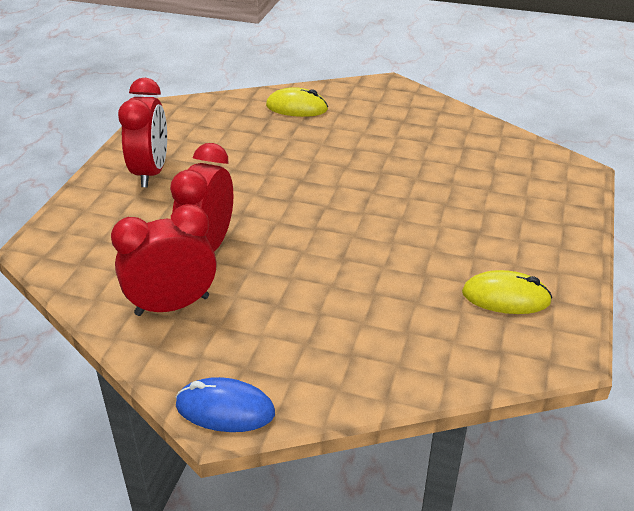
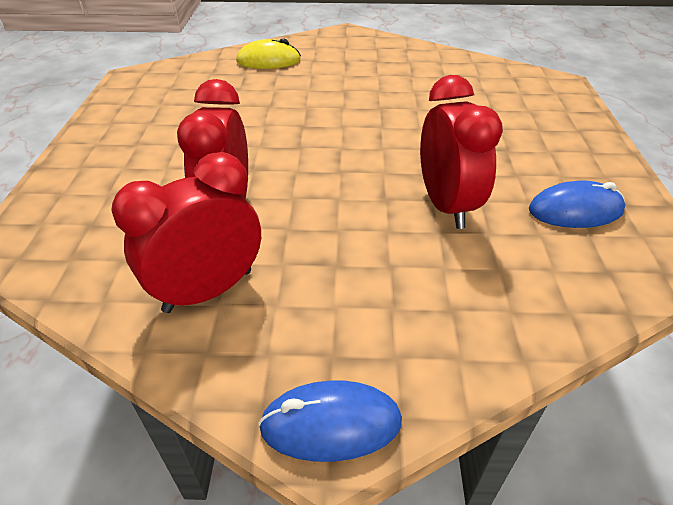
camera: 15 degrees left, 5 degrees up
red clock [118,78,167,187] -> red clock moved to [420,75,503,229]
yellow mouse [462,270,552,314] -> blue mouse [529,181,626,228]

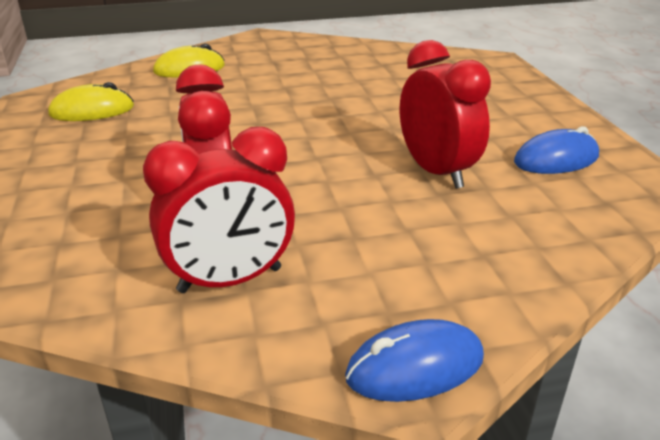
camera: 15 degrees left, 10 degrees down
red clock [111,152,261,313] -> red clock turned 150 degrees counterclockwise [143,127,295,293]
none -> yellow mouse [48,82,134,121]

